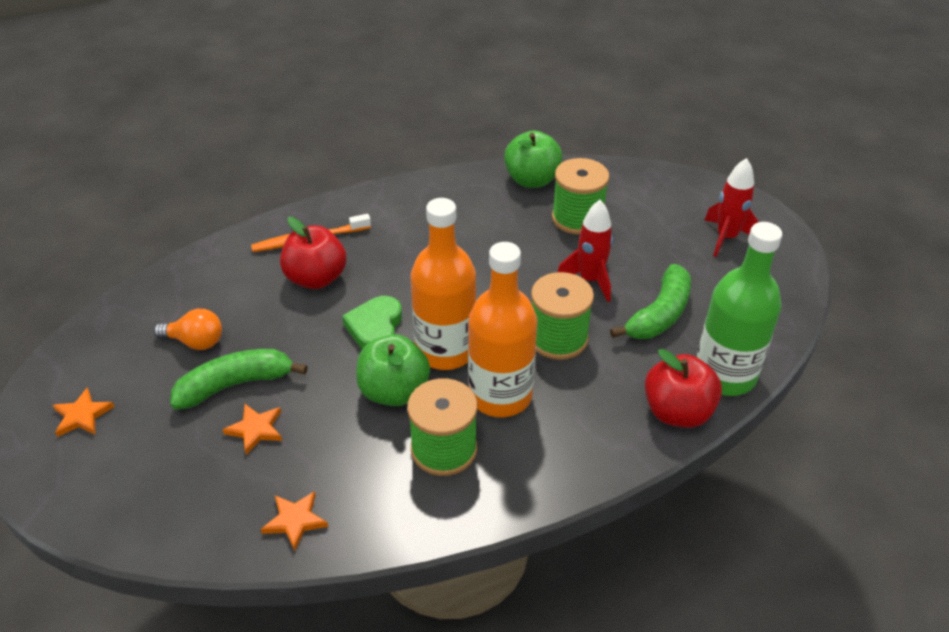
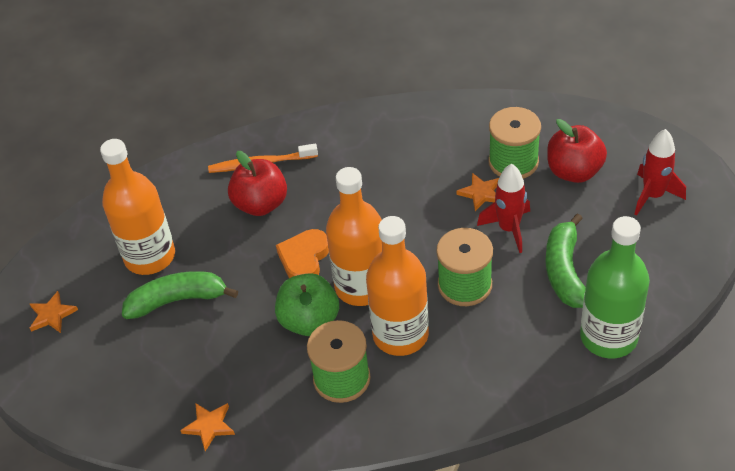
camera: 15 degrees right, 5 degrees up
orange light bulb [154,309,222,350] -> orange bottle [100,139,175,275]
orange star [222,404,282,455] -> orange star moved to [456,173,499,211]
green heart [342,296,402,349] -> orange heart [276,229,329,278]
green apple [504,130,563,188] -> none
green banana [610,264,691,339] -> green banana turned 135 degrees clockwise [545,213,586,308]
red apple [645,349,722,428] -> red apple moved to [547,119,607,183]

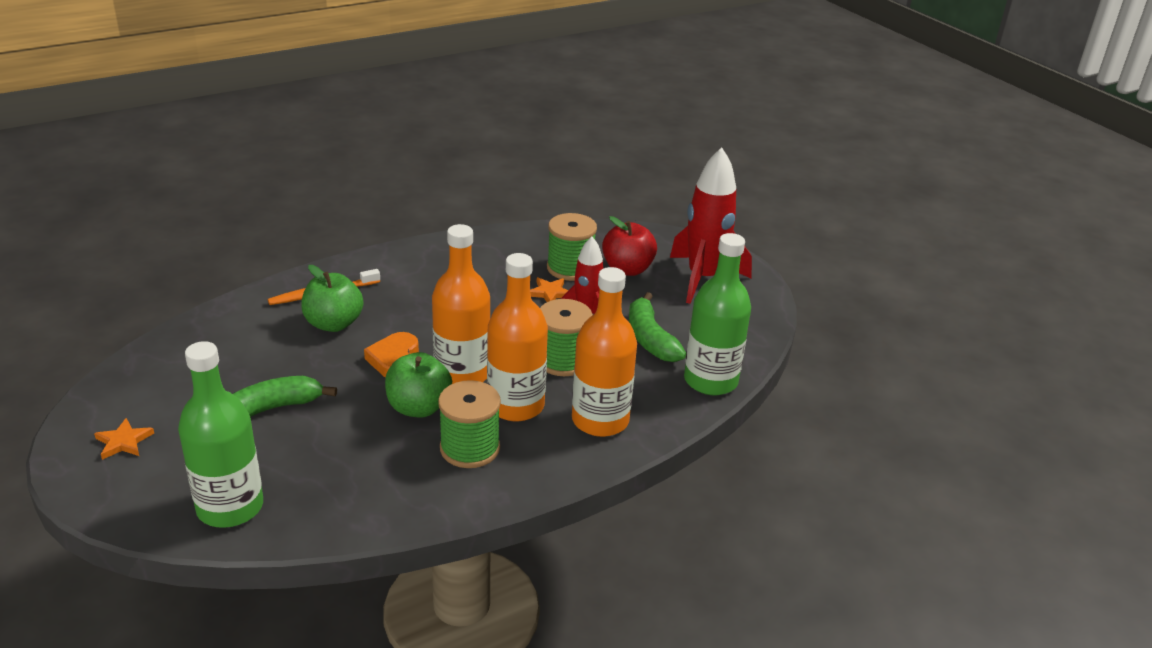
camera: 25 degrees left, 15 degrees down
orange bottle [100,139,175,275] -> orange bottle moved to [572,267,637,437]
orange star [180,403,235,451] -> none
red apple [228,151,287,216] -> green apple [301,265,363,332]
red rocket [634,129,686,215] -> red rocket [670,147,752,304], size x1.67
none -> green bottle [178,341,263,528]

